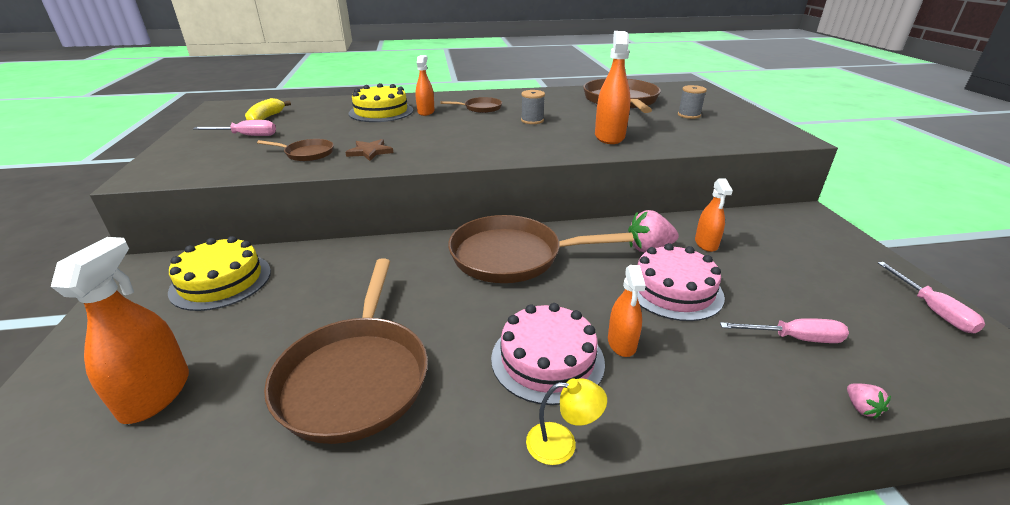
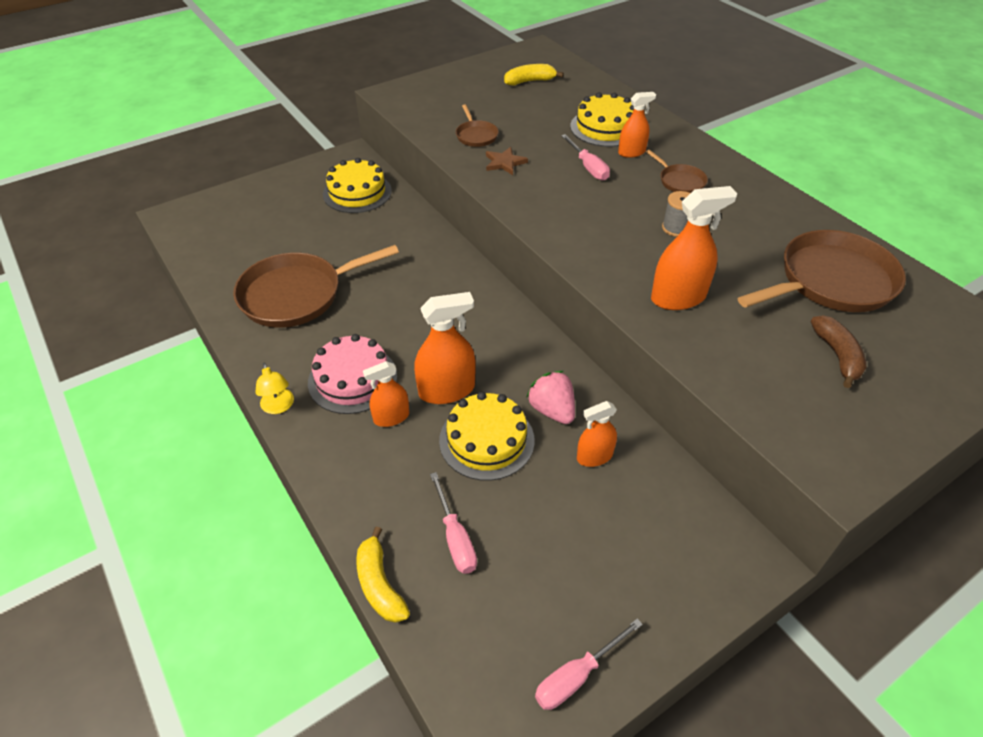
camera: 65 degrees right, 15 degrees up
orange spray bottle [51,237,189,424] -> orange spray bottle moved to [414,292,476,404]
pink screwdriver [193,120,276,136] -> pink screwdriver moved to [561,134,610,180]
brown pan [448,215,634,283] -> none
pink cake [637,243,725,321] -> yellow cake [439,392,535,481]
grey spool [678,85,707,119] -> brown banana [811,315,866,388]
pink strawberry [847,384,891,419] -> yellow banana [356,527,410,623]

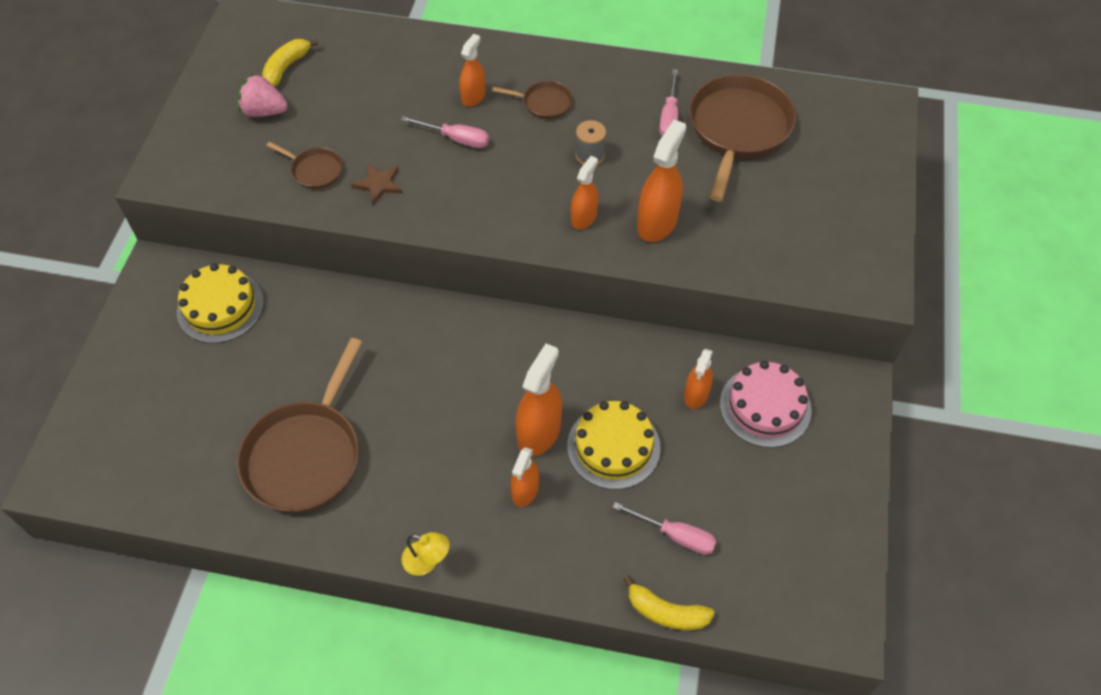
camera: 45 degrees left, 10 degrees up
pink cake [308,334,397,414] -> pink cake moved to [720,361,812,448]
pink strawberry [527,371,575,424] -> pink strawberry moved to [238,73,288,117]
pink screwdriver [535,619,643,710] -> pink screwdriver moved to [659,69,678,136]
yellow cake [570,92,634,147] -> none
brown banana [811,315,866,388] -> none
none -> orange spray bottle [571,156,598,229]

